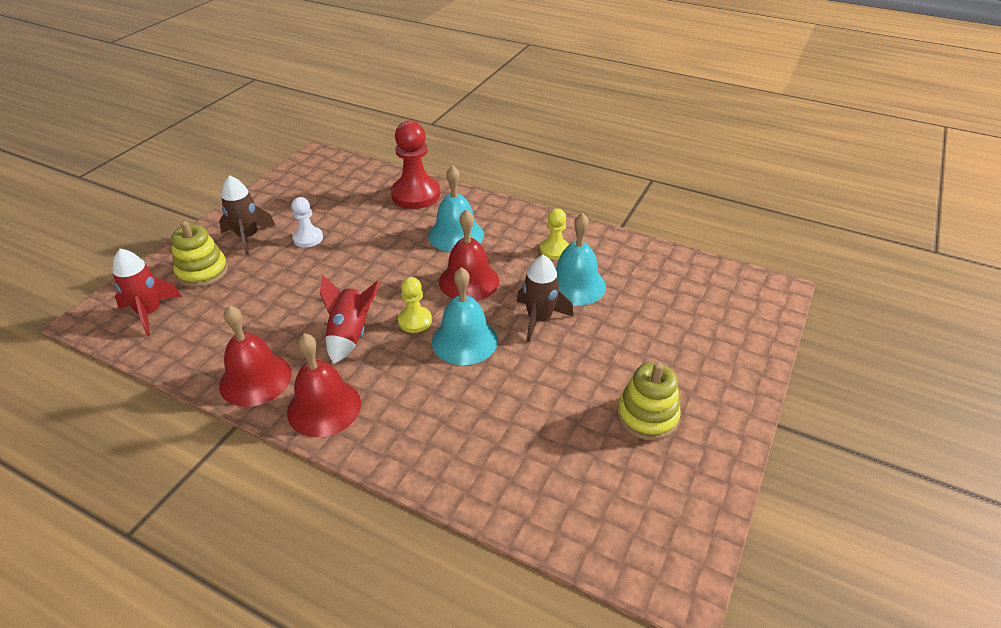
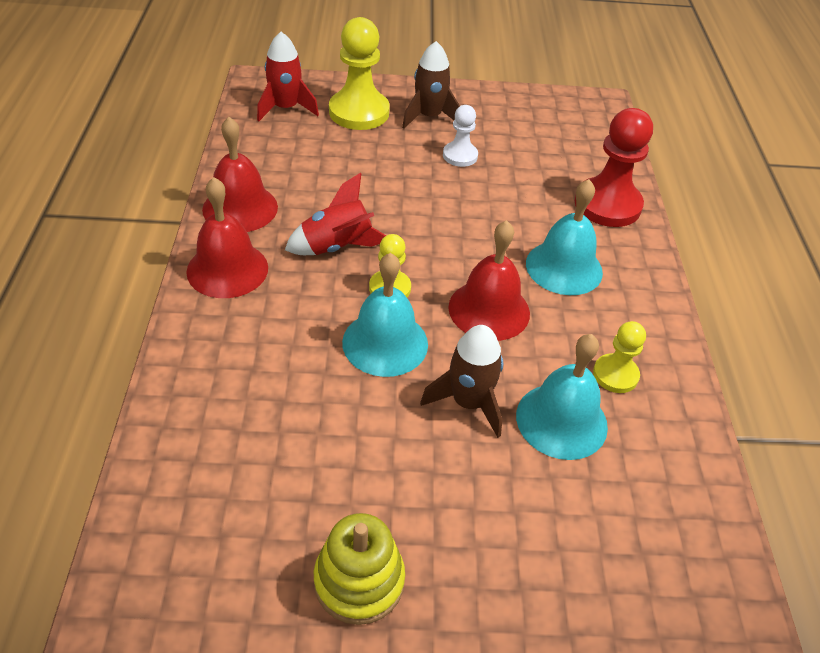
camera: 60 degrees right, 5 degrees up
yellow stacking toy [171,221,228,287] -> yellow pawn [329,17,390,130]

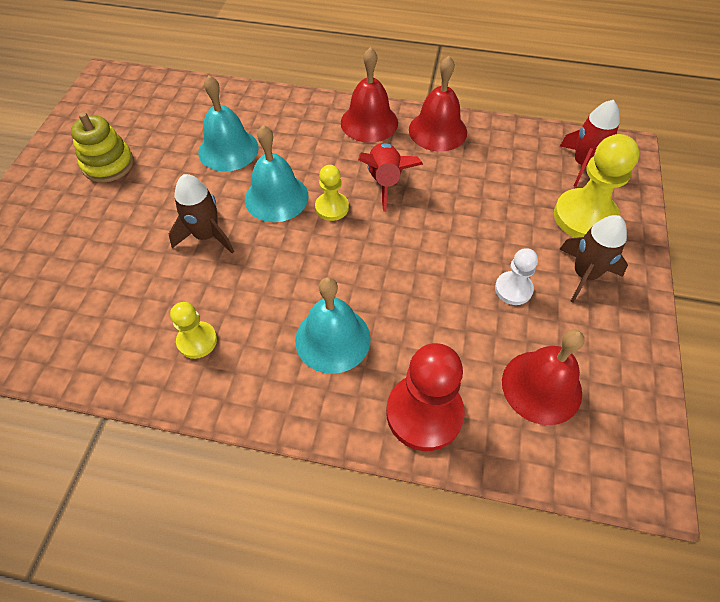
camera: 105 degrees right, 10 degrees up
red bell [449,220,530,341] -> red bell moved to [502,330,584,425]
turquoise bell [516,334,608,460] -> turquoise bell moved to [198,75,259,172]

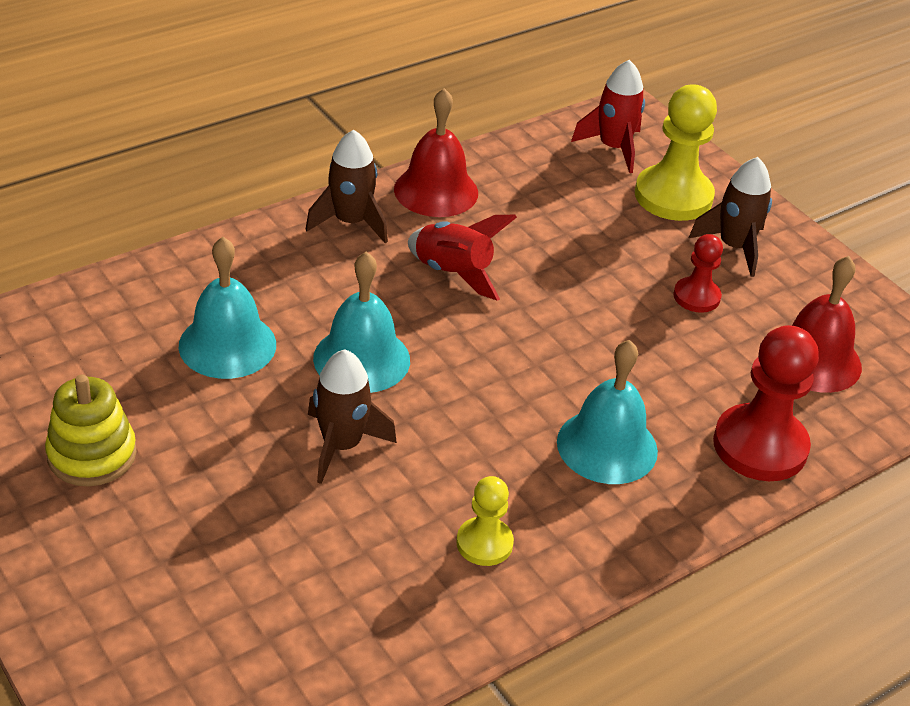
camera: 50 degrees left, 15 degrees down
yellow pawn [315,165,349,221] -> none
red bell [341,47,398,143] -> brown rocket [305,130,388,243]
white pawn [495,248,538,305] -> red pawn [673,234,723,313]

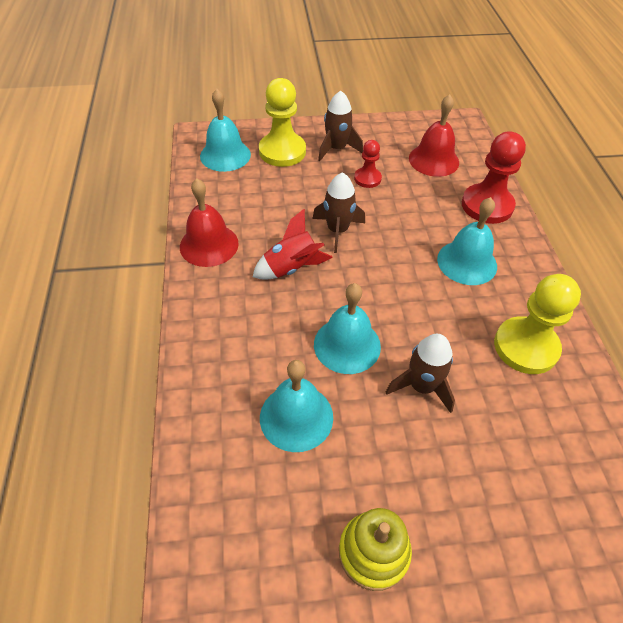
camera: 60 degrees left, 10 degrees up
brown rocket [305,130,388,243] -> brown rocket moved to [312,172,365,253]
yellow pawn [456,476,514,566] -> yellow pawn [494,274,581,374], size x1.81
red rocket [571,60,645,173] -> turquoise bell [200,89,251,172]

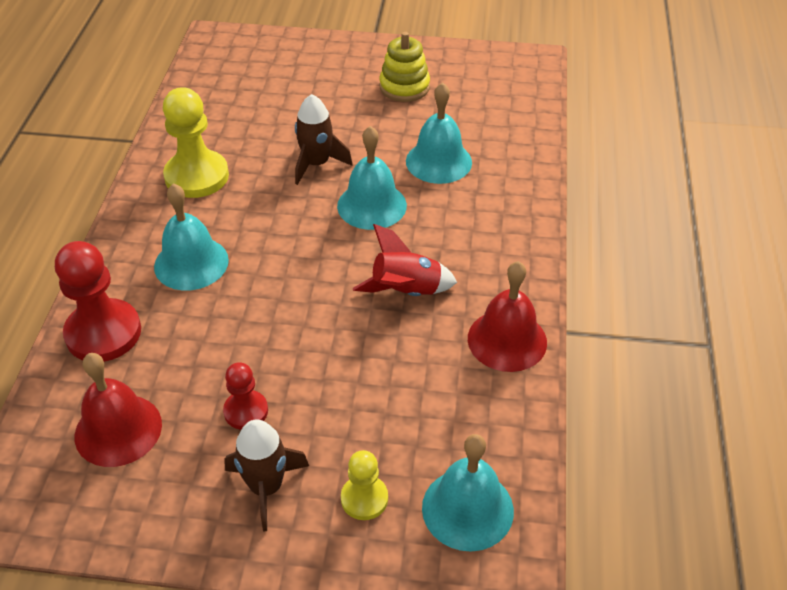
camera: 165 degrees left, 5 degrees down
yellow pawn [259,78,306,167] -> yellow pawn [341,450,388,520], size x0.55
brown rocket [312,172,365,253] -> none

